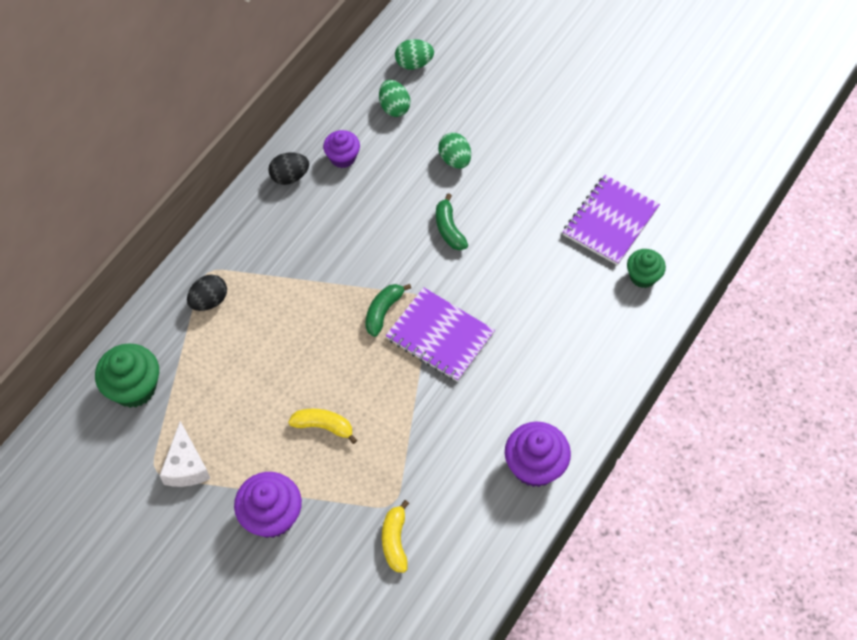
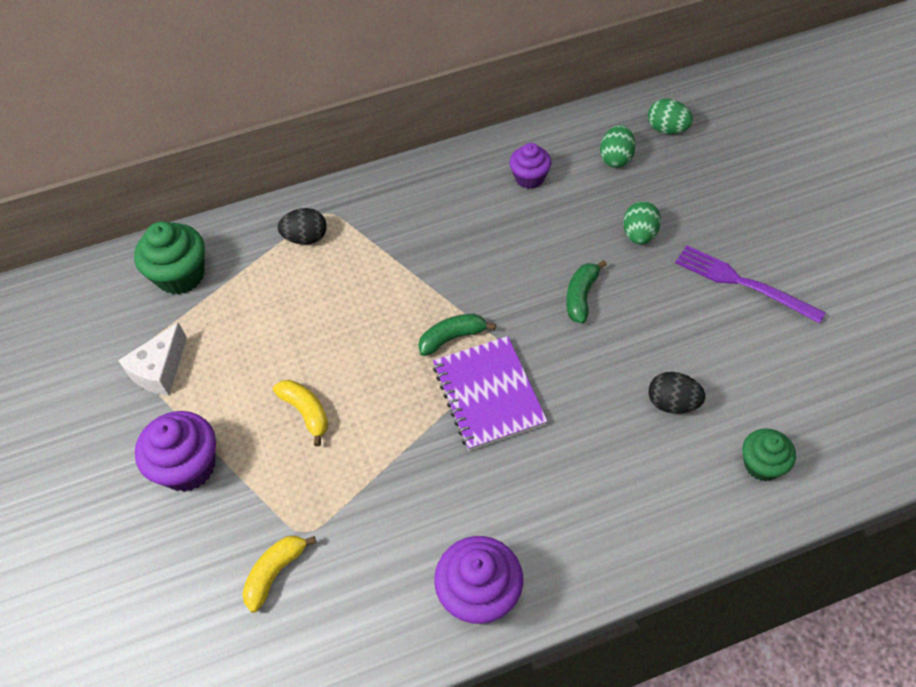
camera: 40 degrees right, 5 degrees down
black egg [268,152,309,185] -> black egg moved to [648,372,705,414]
purple notebook [563,175,660,265] -> none
none -> purple fork [675,245,826,324]

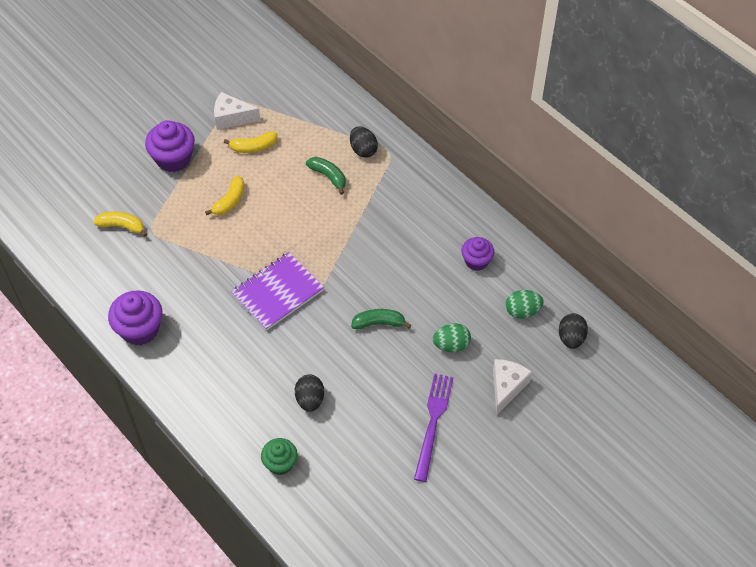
camera: 65 degrees right, 0 degrees up
green cupcake [134,221,205,295] -> none
green banana [418,314,496,356] -> green banana moved to [306,157,346,195]
green egg [648,99,693,134] -> black egg [559,313,588,349]
none -> yellow banana [224,131,277,153]
none -> white cheese [493,359,532,415]

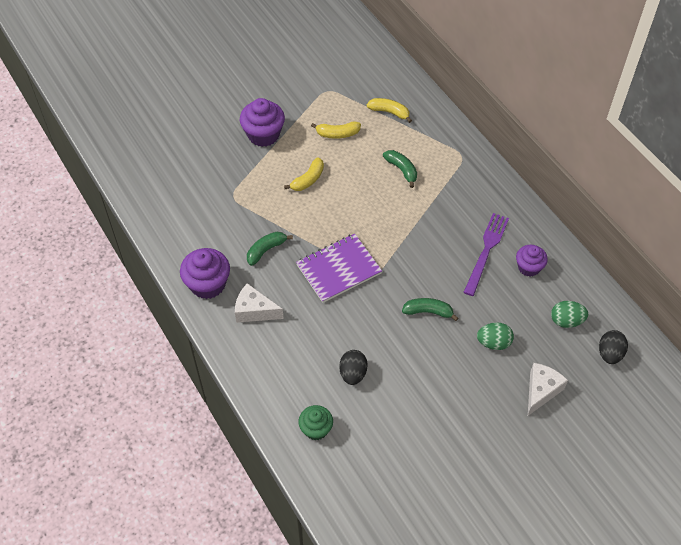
camera: 10 degrees right, 0 degrees up
yellow banana [93,212,147,237] -> yellow banana moved to [367,98,412,123]
white cheese [214,92,261,130] -> white cheese moved to [235,283,284,323]
black egg [350,126,378,158] -> none
purple fork [414,373,453,482] -> purple fork moved to [463,213,509,296]
none -> green banana [247,232,293,266]

